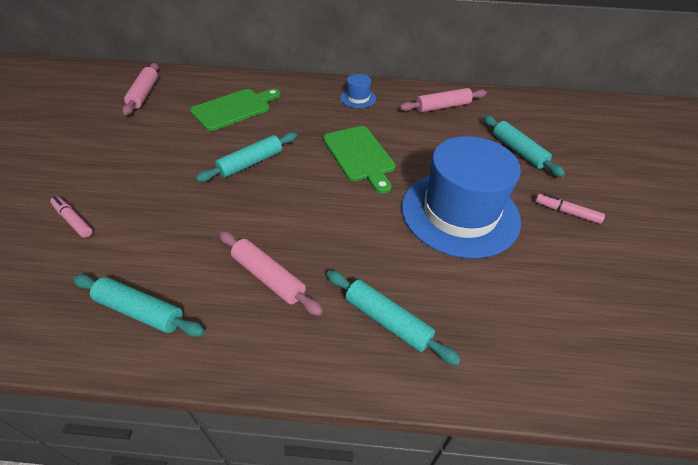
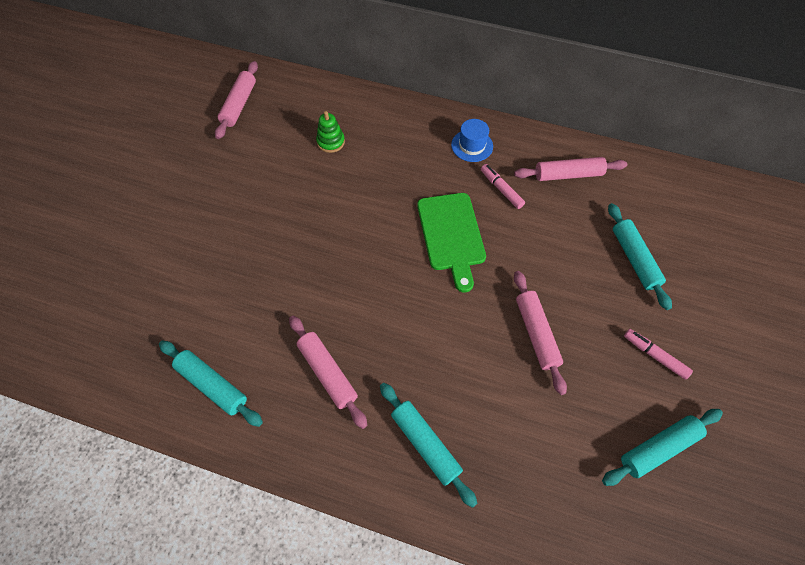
camera: 15 degrees right, 15 degrees up
pink marker [50,196,93,238] -> pink marker moved to [481,164,525,209]
green cutting board [190,89,281,131] -> green stacking toy [316,111,345,153]
turquoise rolling pin [196,132,297,182] -> turquoise rolling pin moved to [602,409,723,486]
blue hat [402,136,521,258] -> pink rolling pin [514,271,567,395]

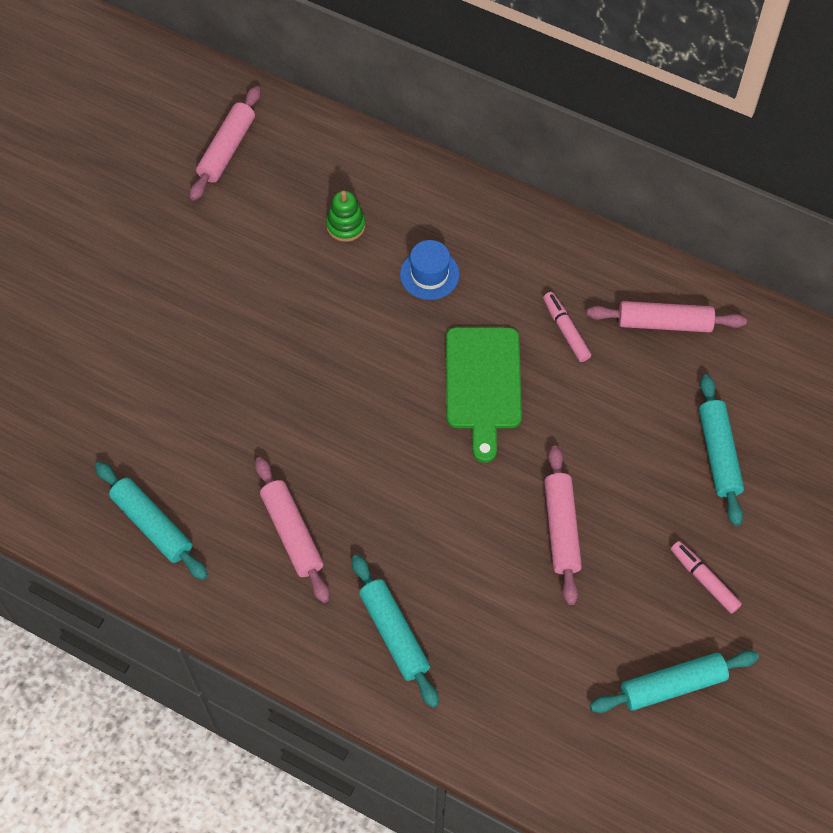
camera: 10 degrees right, 0 degrees up
blue hat [451,119,493,162] -> blue hat moved to [400,240,460,300]

